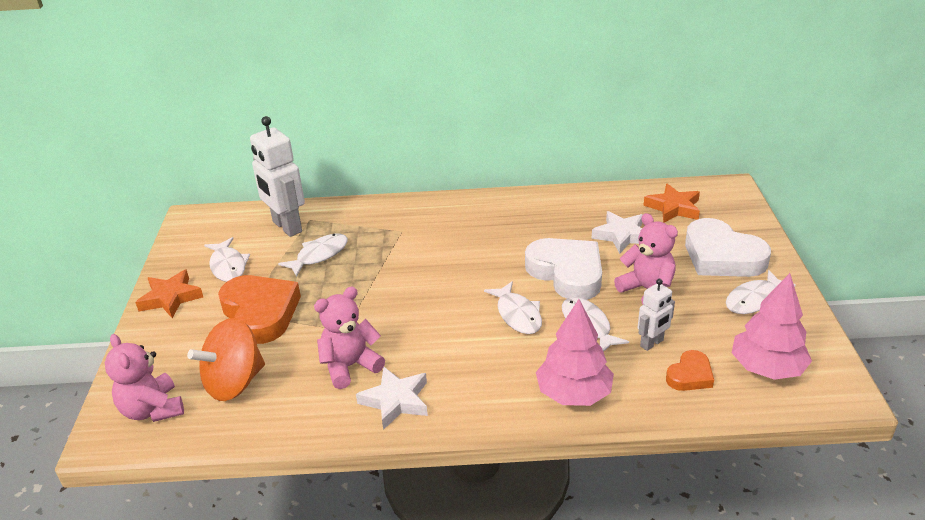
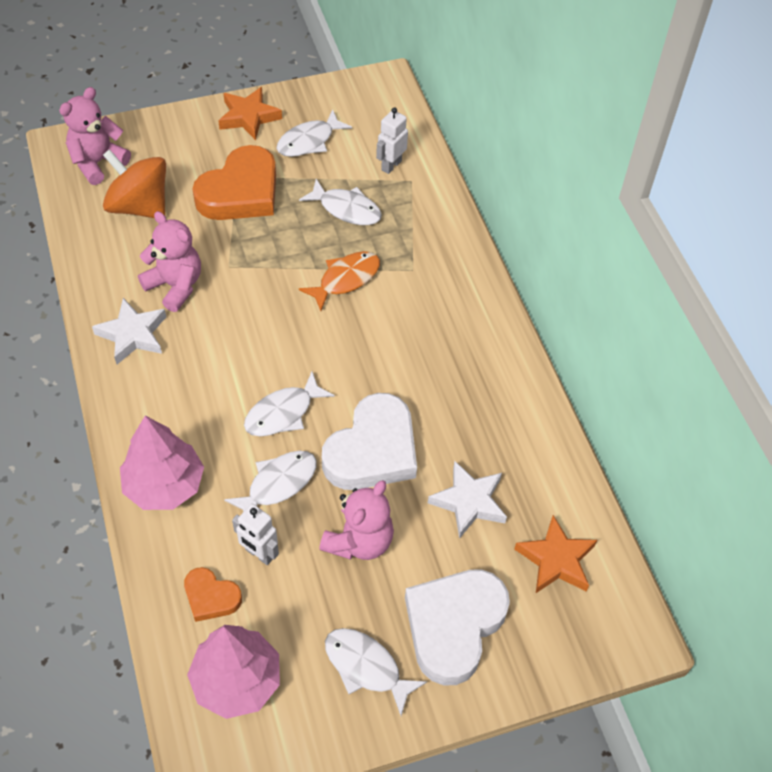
camera: 70 degrees right, 20 degrees up
white robot [250,116,305,237] -> white robot [376,107,408,174], size x0.54
none -> orange fish [299,251,380,311]

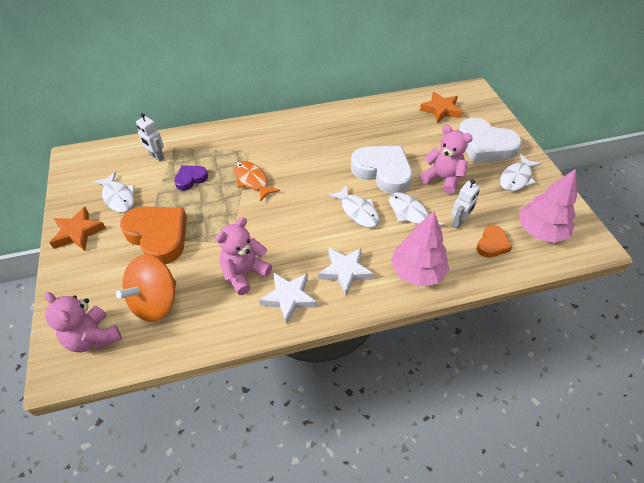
camera: 85 degrees left, 5 degrees down
white fish [299,179,382,225] -> purple heart [174,165,208,191]
white star [428,461,507,539] -> white star moved to [318,248,374,296]

